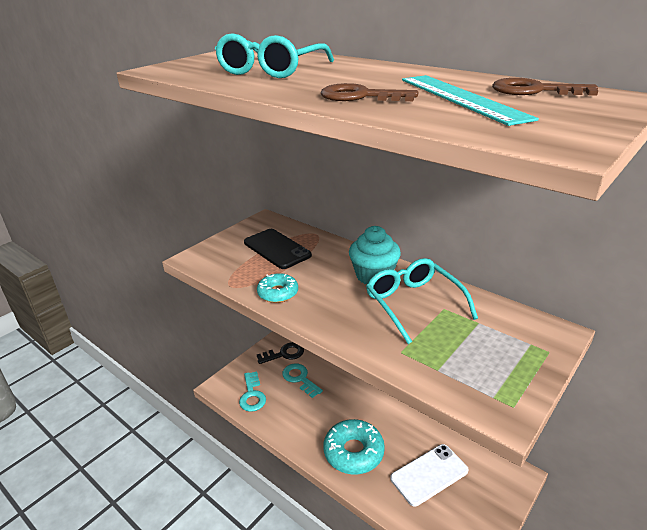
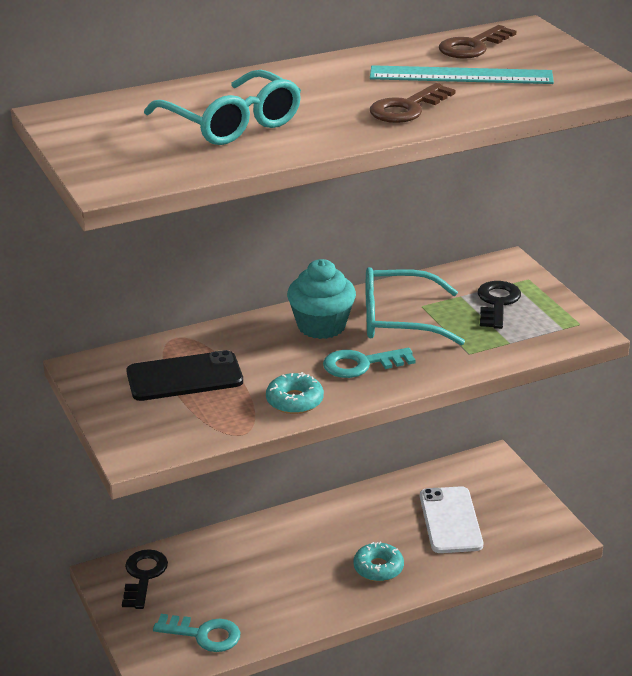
camera: 65 degrees left, 0 degrees up
turquoise key [282,363,323,398] -> turquoise key moved to [323,348,416,378]
turquoise donut [323,419,385,474] -> turquoise donut [354,542,404,582], size x0.59
none -> black key [477,281,521,329]

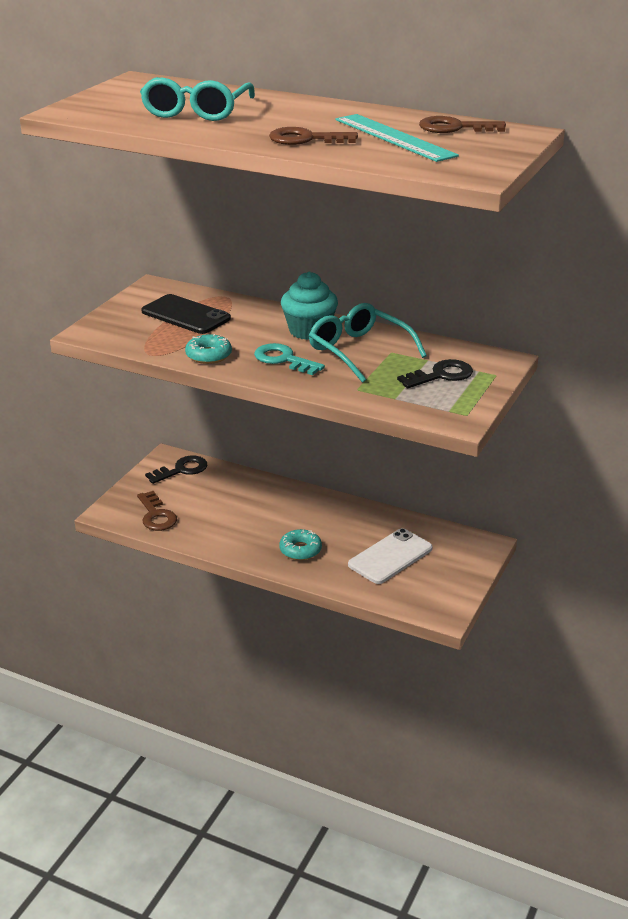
camera: 50 degrees right, 0 degrees up
turquoise key [153,614,240,652] -> brown key [137,491,177,531]

